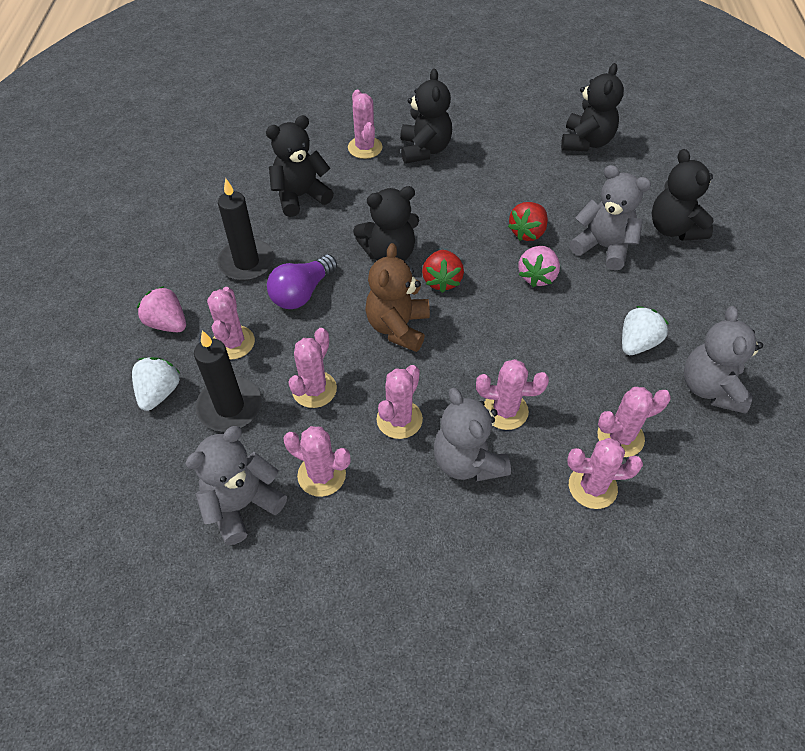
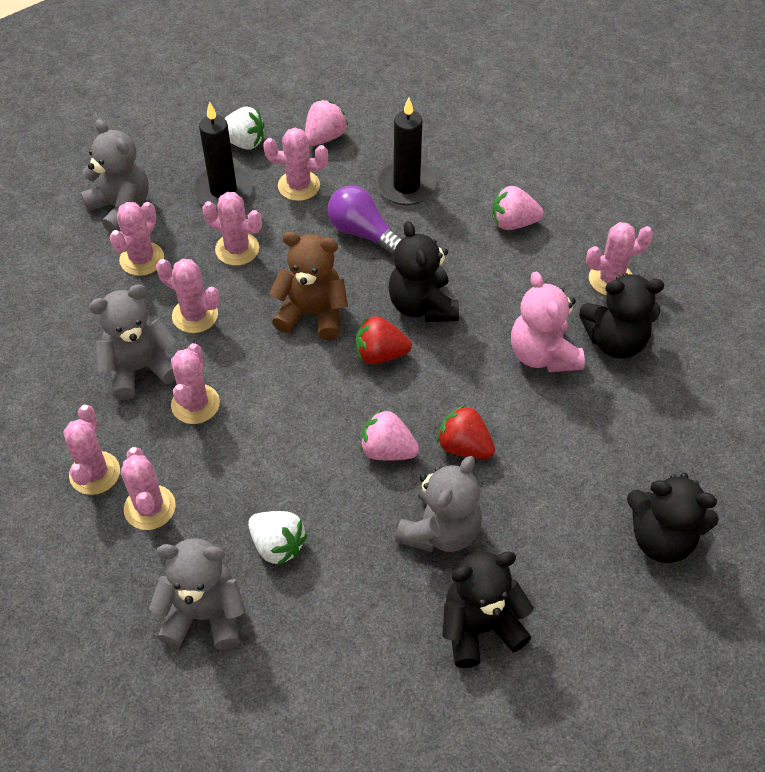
camera: 90 degrees right, 0 degrees up
black teddy bear [266,115,334,217] -> pink strawberry [492,186,544,230]
none -> pink teddy bear [511,271,585,372]

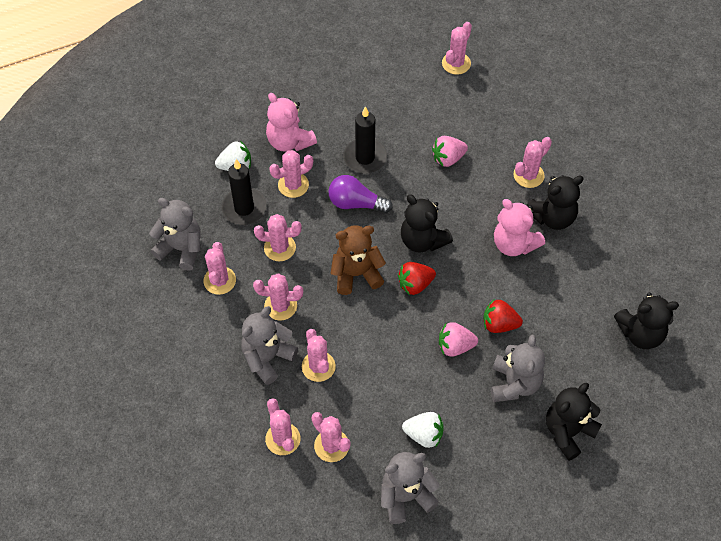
camera: 25 degrees left, 5 degrees up
pink strawberry [305,100,348,146] -> pink teddy bear [266,93,317,152]
none -> pink cactus [442,22,472,75]

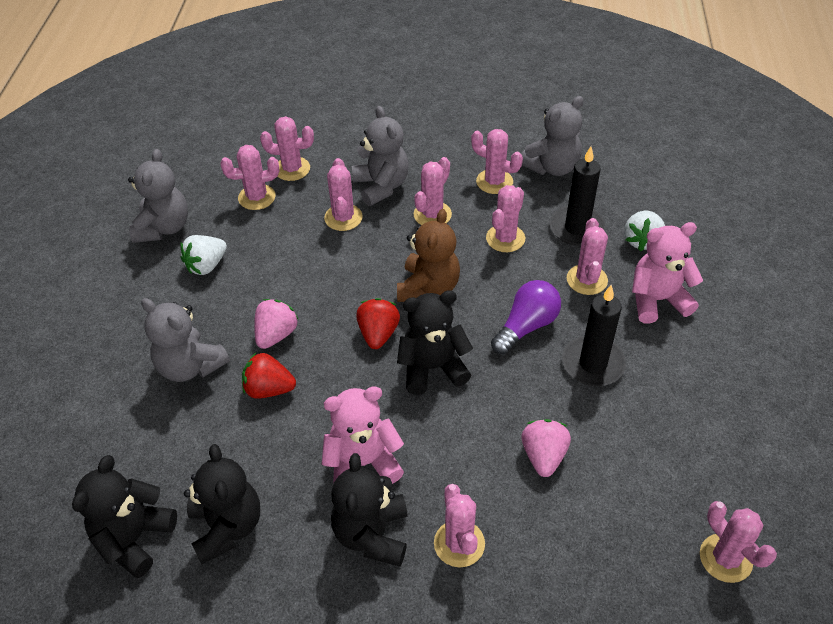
camera: 120 degrees right, 10 degrees down
pink cactus [302,329,336,382] -> pink cactus turned 75 degrees clockwise [324,158,363,231]
red strawberry [483,300,523,333] -> red strawberry turned 120 degrees counterclockwise [242,353,296,399]
black teddy bear [546,383,602,461] -> black teddy bear moved to [184,444,260,564]

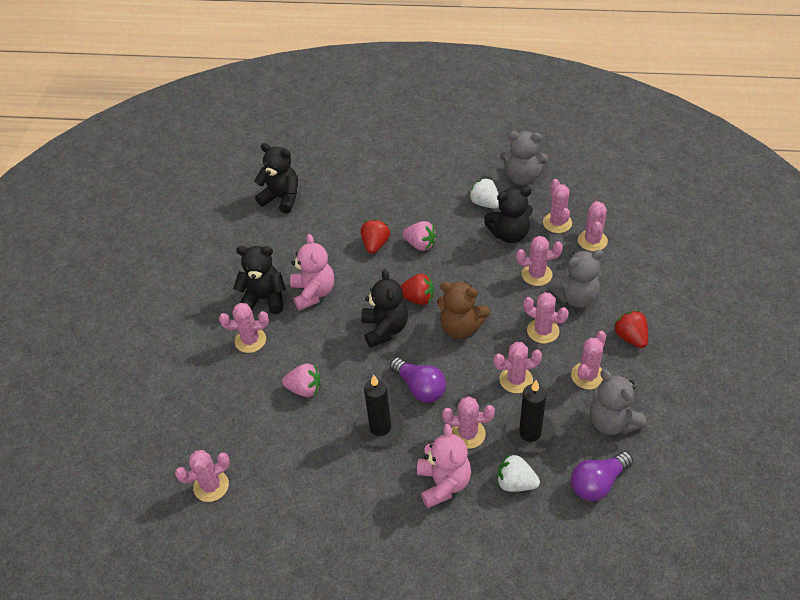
camera: 95 degrees right, 0 degrees up
grey teddy bear [141,298,230,382] -> none
black teddy bear [184,444,260,564] -> black teddy bear moved to [484,187,533,243]
pink cactus [486,185,525,252] -> pink cactus turned 45 degrees counterclockwise [494,342,542,393]
none -> purple light bulb [571,451,633,501]
none -> red strawberry [614,310,648,348]

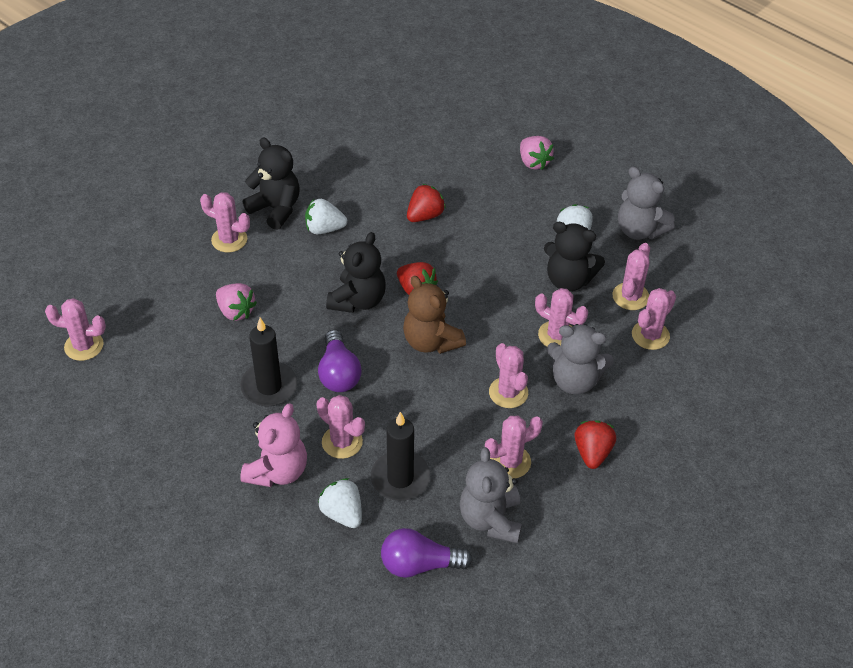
camera: 30 degrees right, 0 degrees up
black teddy bear [254,143,298,213] -> none
pink teddy bear [290,234,334,311] -> white strawberry [305,199,347,234]
pink strawberry [402,221,437,251] -> pink strawberry moved to [520,136,554,170]
pink cactus [494,342,542,393] -> none

